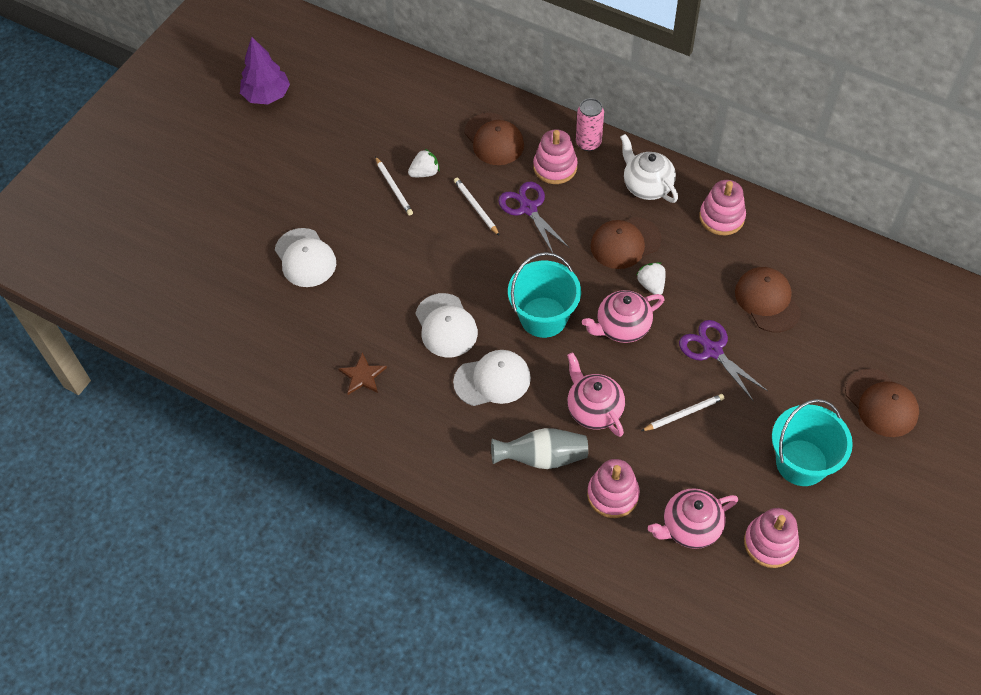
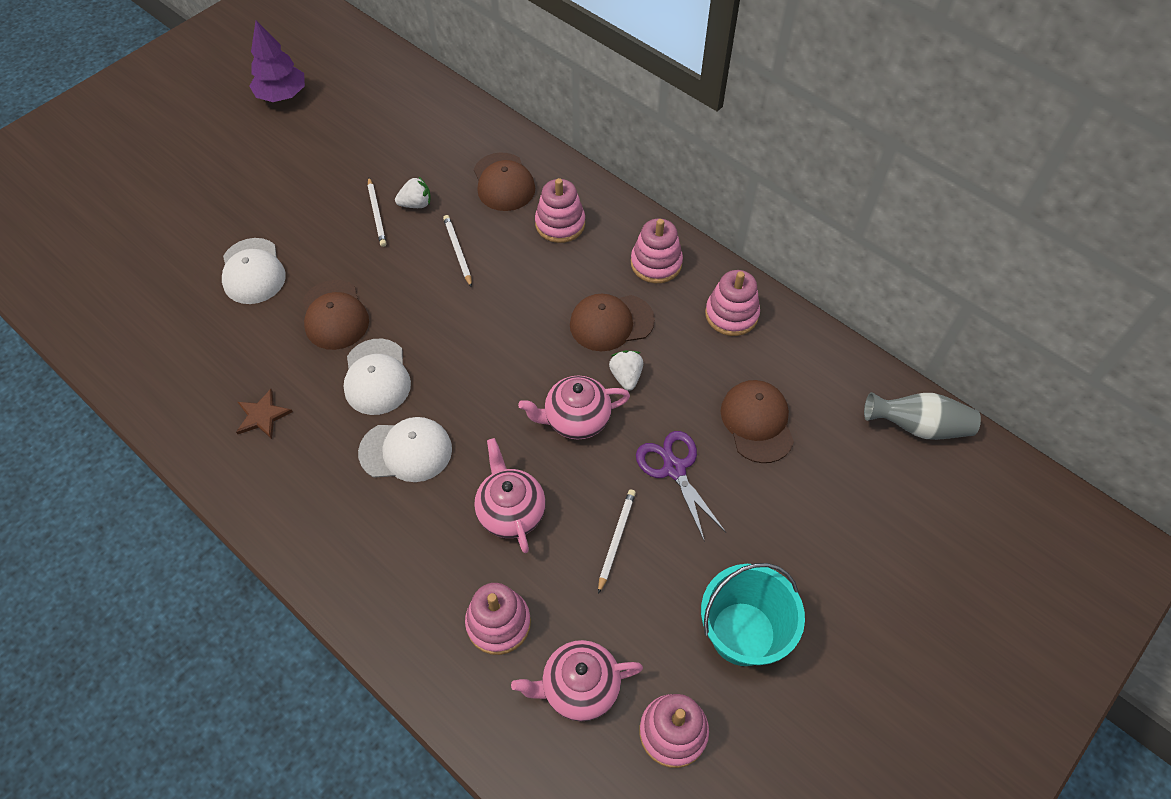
camera: 10 degrees right, 0 degrees up
grey vase [491,428,588,469] -> grey vase moved to [864,392,981,440]
purple scissors [498,182,569,253] -> none
turquoise bucket [508,252,581,338] -> none
pink can [576,98,604,151] -> none
white teapot [620,134,678,203] -> pink stacking toy [631,219,683,283]
white pencil [641,394,724,431] -> white pencil turned 60 degrees counterclockwise [598,489,636,594]
brown cap [845,369,919,437] -> brown cap moved to [303,280,369,350]

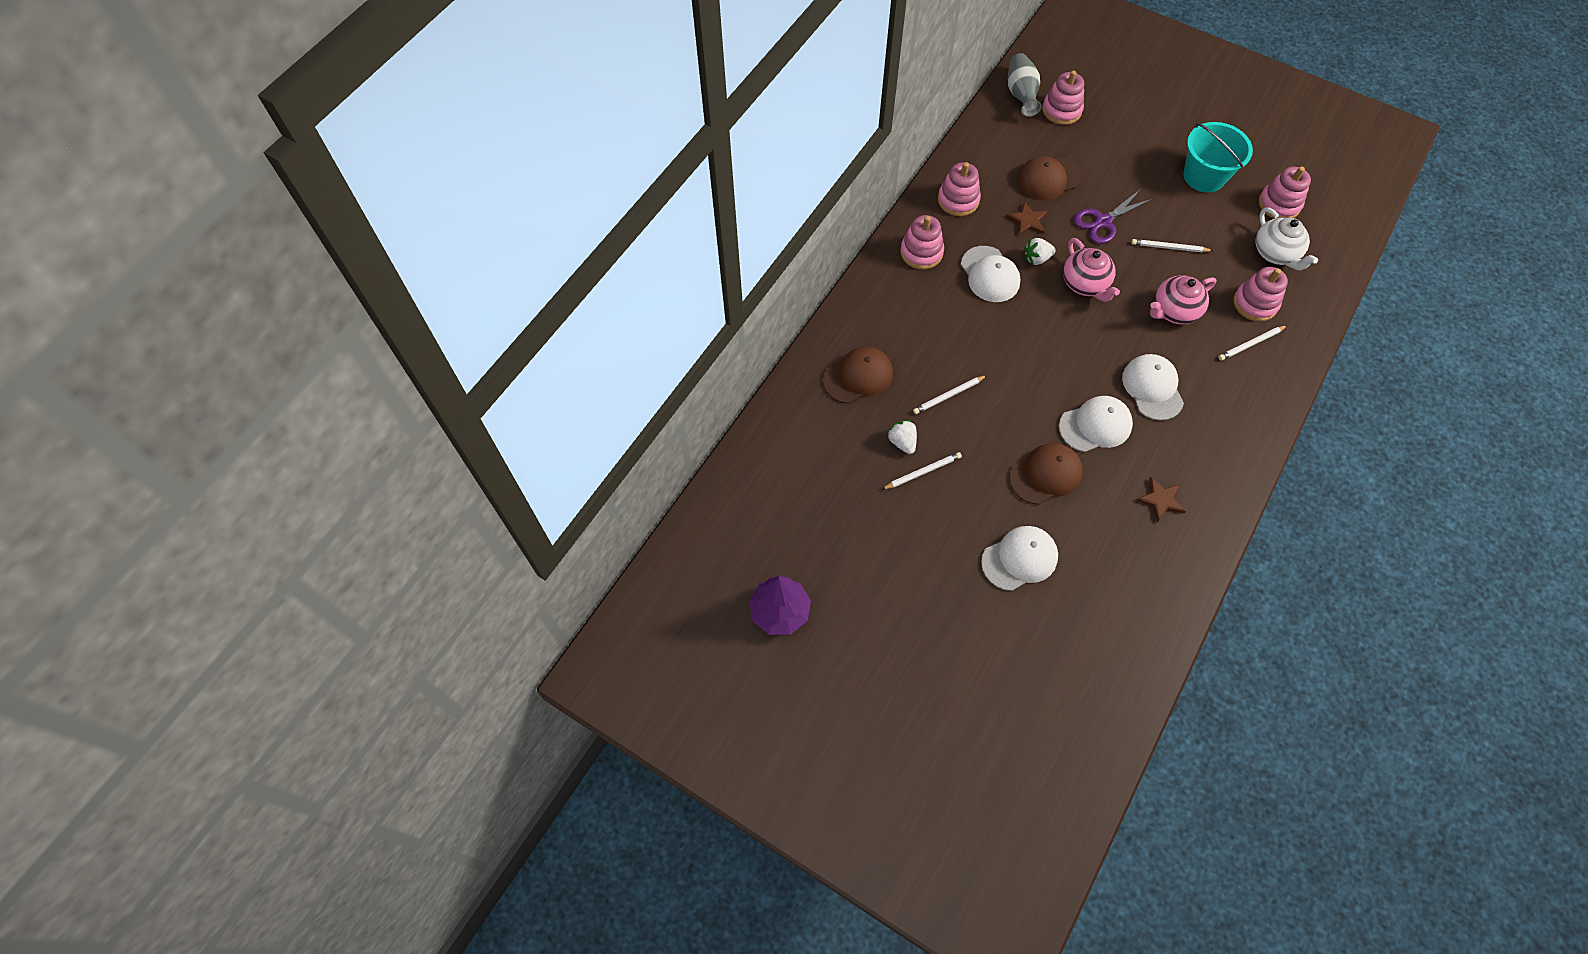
camera: 100 degrees left, 5 degrees up
pink teapot [511,640,643,722] -> white teapot [1256,207,1318,270]
pink stacking toy [535,178,585,243] -> pink stacking toy moved to [1042,70,1084,125]
brown cap [570,294,655,351] -> white cap [961,246,1021,302]
none -> brown star [1006,201,1048,236]
none -> white pencil [1218,325,1288,361]

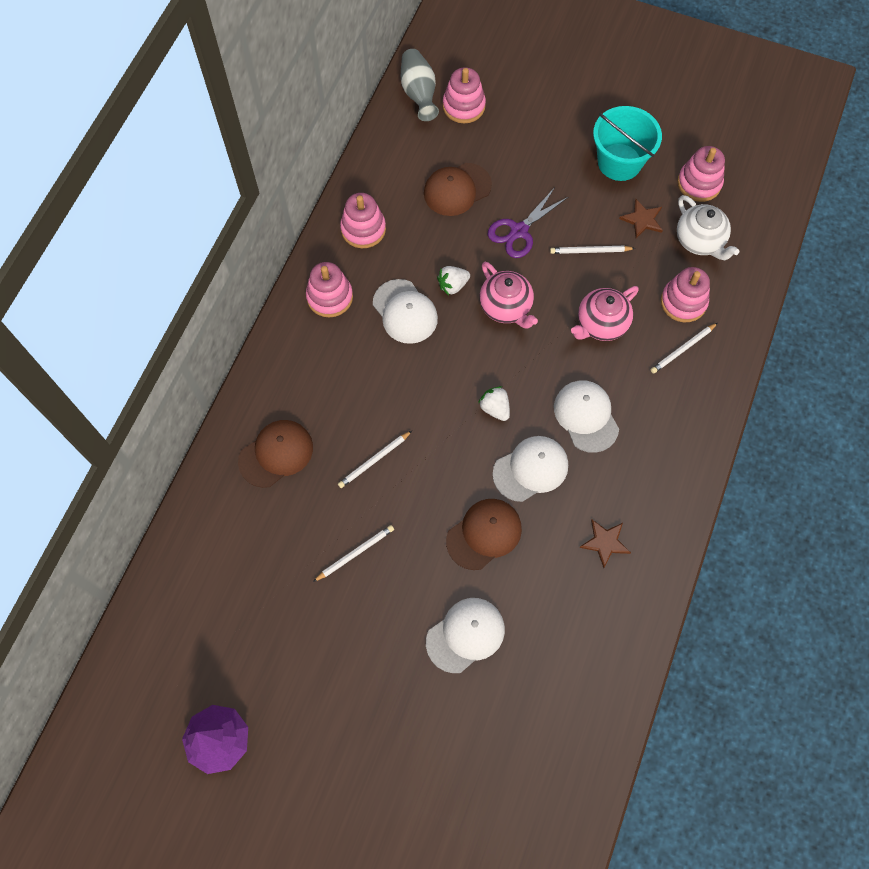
camera: 10 degrees left, 5 degrees up
white strawberry [887,420,917,454] -> white strawberry moved to [478,386,510,421]
brown star [1006,201,1048,236] -> brown star moved to [619,199,663,238]

